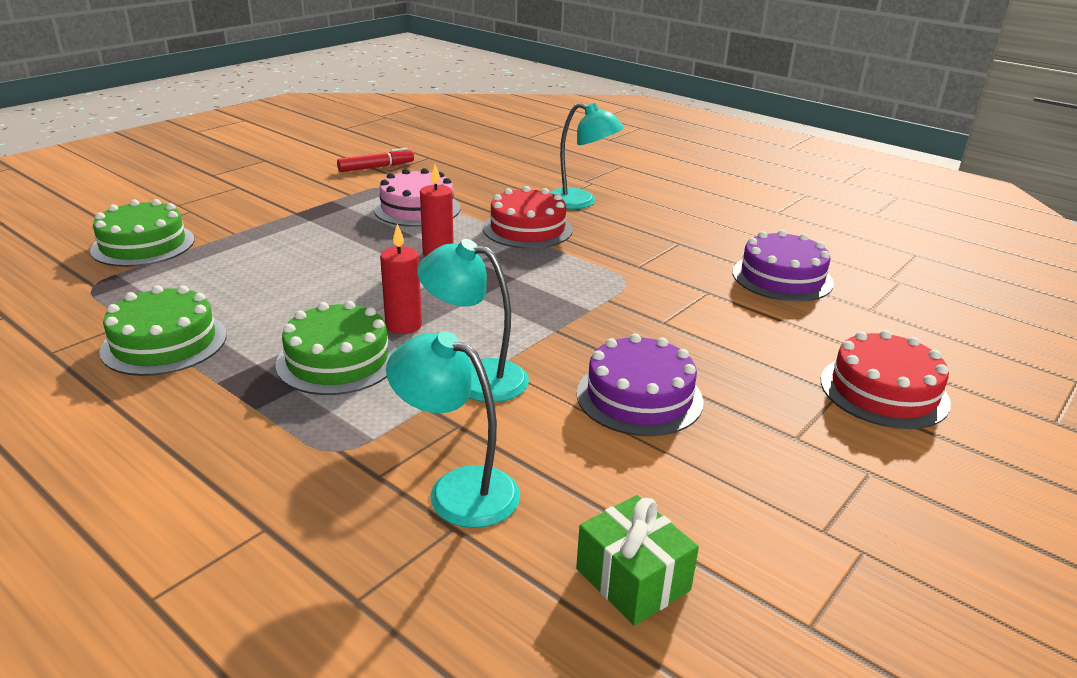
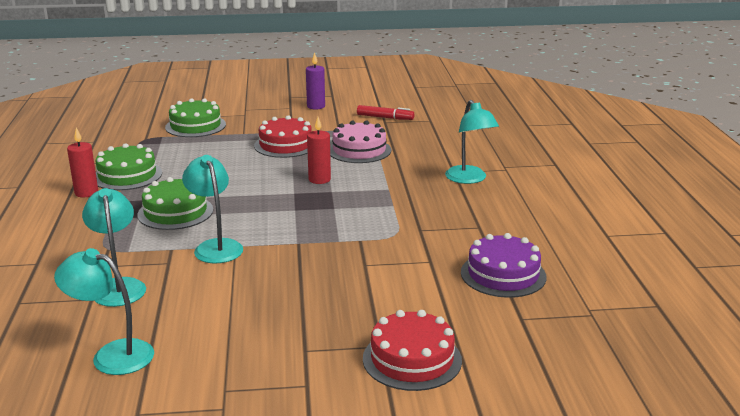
camera: 45 degrees right, 5 degrees down
red candle [380,223,422,334] -> red candle moved to [67,128,98,197]
red cake [483,186,573,248] -> red cake moved to [254,115,312,158]
green gift [576,495,699,626] -> turquoise lamp [54,248,154,375]
purple cake [577,334,704,436] -> none
none -> purple candle [306,52,325,109]

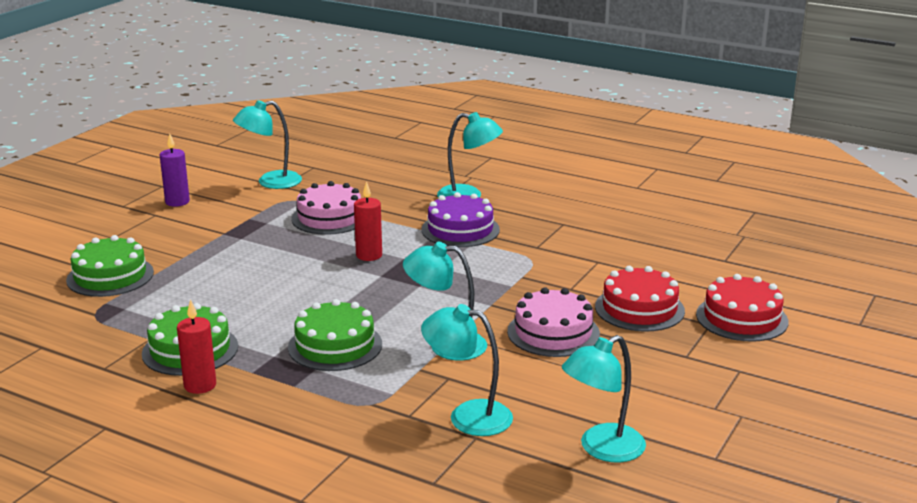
camera: 55 degrees left, 0 degrees up
red cake [254,115,312,158] -> red cake moved to [595,266,685,332]
red marker [357,105,414,120] -> turquoise lamp [233,100,302,189]
purple cake [461,233,546,298] -> purple cake moved to [422,192,500,247]
none -> pink cake [507,287,600,357]

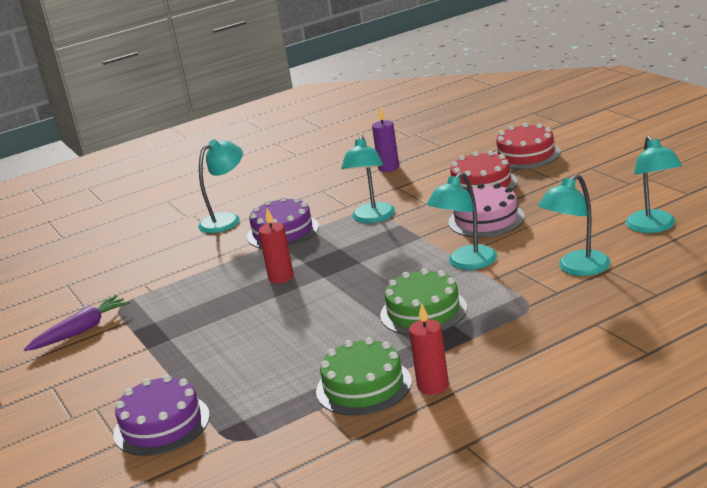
camera: 55 degrees left, 0 degrees up
green cake [66,235,154,297] -> purple cake [113,375,210,456]
purple candle [160,134,190,207] -> purple candle moved to [372,107,399,172]
turquoise lamp [233,100,302,189] -> turquoise lamp moved to [341,135,395,223]
pink cake [291,181,361,235] -> none
none -> purple carrot [24,295,130,351]

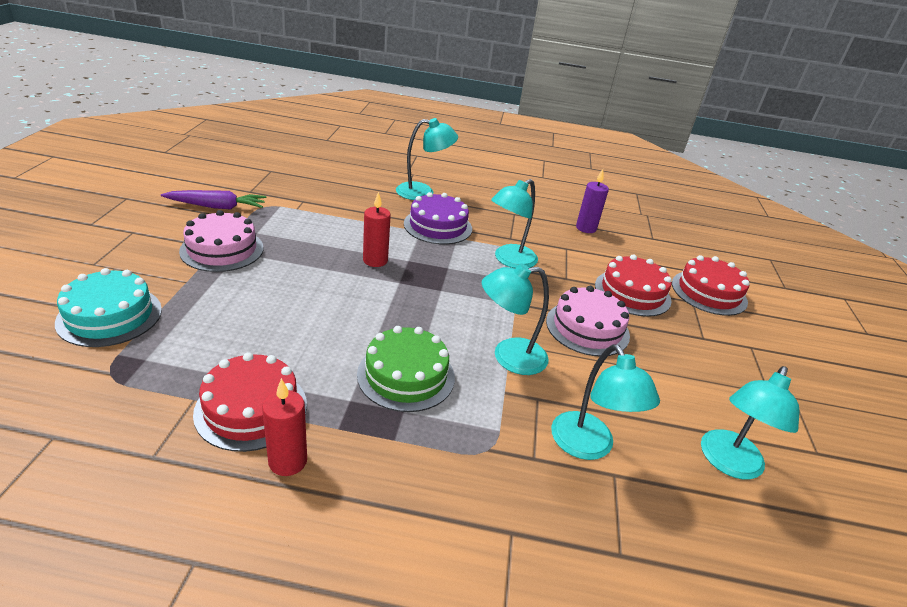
camera: 30 degrees right, 10 degrees up
purple cake [113,375,210,456] -> turquoise cake [55,268,162,347]
green cake [316,337,412,416] -> red cake [193,352,307,452]
turquoise lamp [538,174,611,276] -> turquoise lamp turned 105 degrees counterclockwise [551,344,660,460]
none -> pink cake [179,210,263,272]

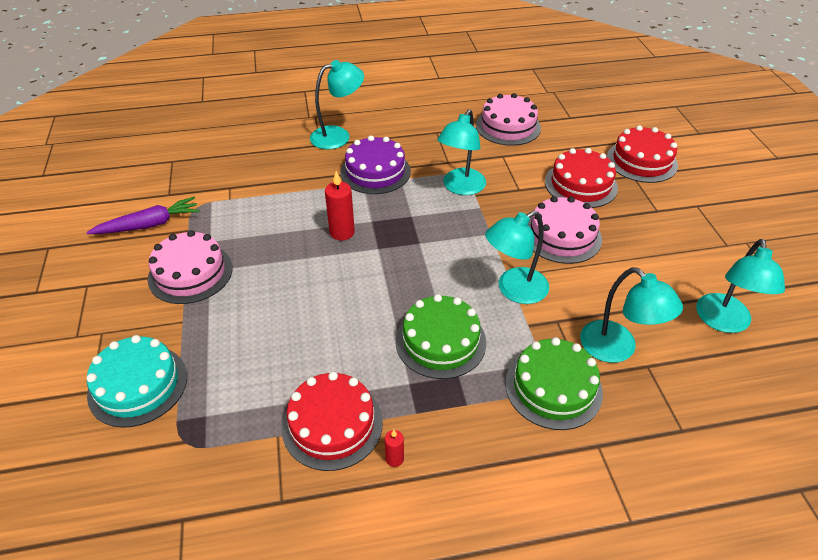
camera: 15 degrees left, 10 degrees up
red candle [262,378,307,476] -> red candle [385,430,404,467], size x0.54
purple candle [576,169,609,233] -> pink cake [476,93,541,146]
none -> green cake [505,337,603,430]

